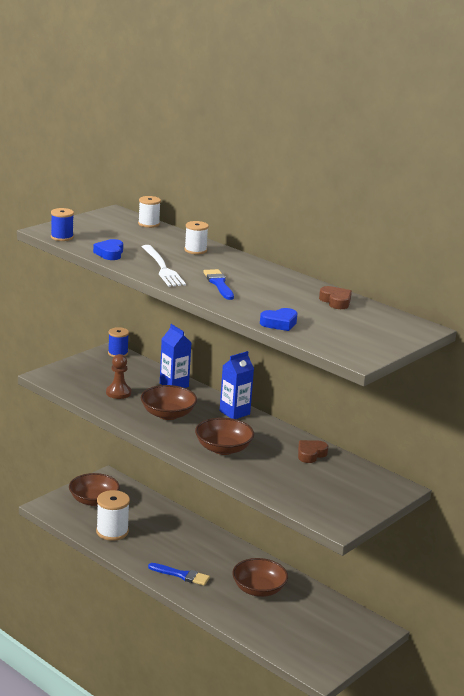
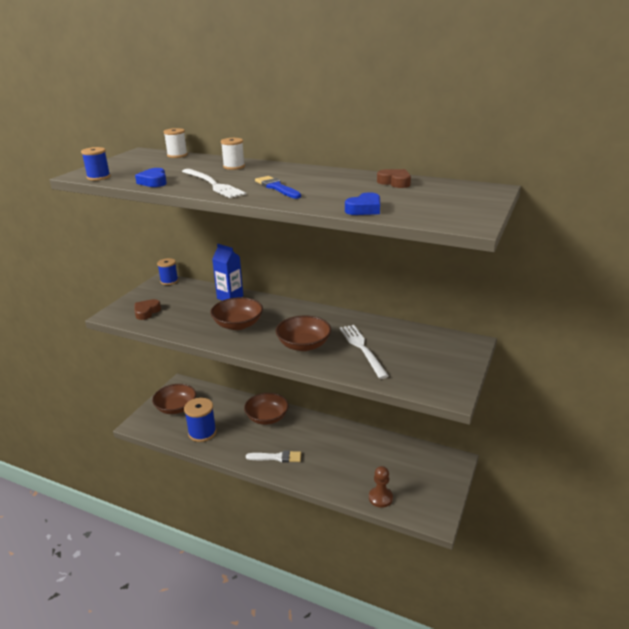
camera: 15 degrees left, 5 degrees up
white spool [96,490,130,541] -> blue spool [184,398,216,442]
brown pawn [106,354,131,399] -> brown pawn moved to [369,466,393,508]
blue brush [148,563,210,586] -> white brush [246,450,301,463]
blue carton [220,351,254,419] -> none
brown bowl [232,558,288,597] -> brown bowl moved to [244,393,289,425]
brown heart [298,440,328,463] -> brown heart moved to [134,299,161,320]
none -> white fork [340,325,389,379]

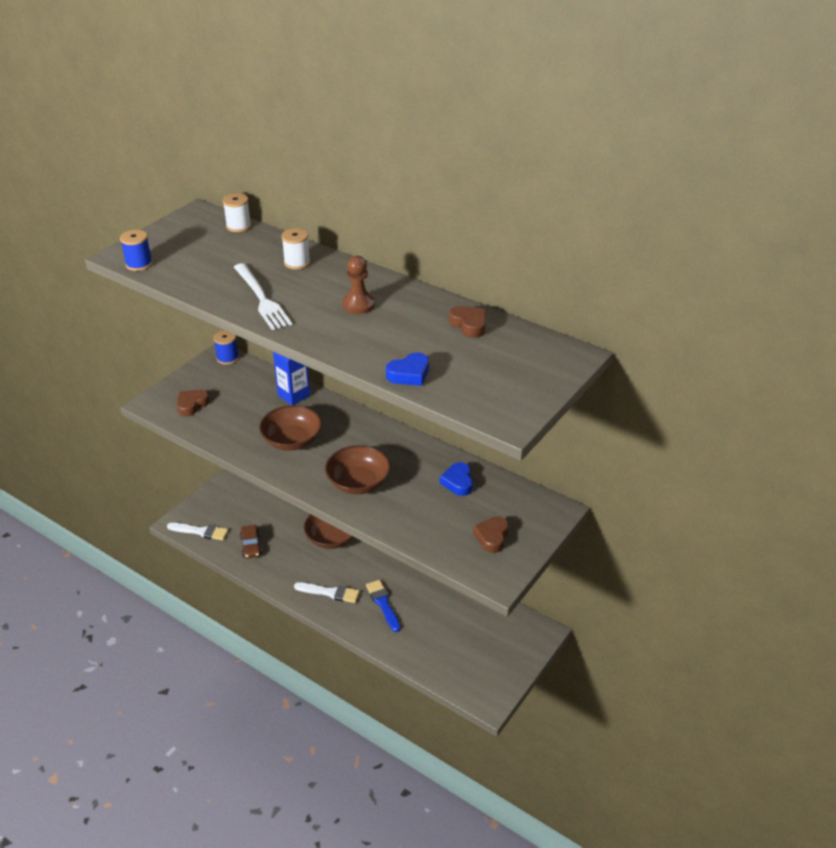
camera: 10 degrees right, 10 degrees up
blue heart [135,168,167,187] -> blue heart moved to [440,462,473,496]
brown bowl [152,384,196,414] -> none
blue spool [184,398,216,442] -> brown car [240,525,262,558]
blue brush [255,176,301,199] -> blue brush moved to [366,580,401,632]
white fork [340,325,389,379] -> none
brown pawn [369,466,393,508] -> brown pawn moved to [342,256,375,314]
none -> white brush [167,523,228,540]
none -> brown heart [473,516,509,553]

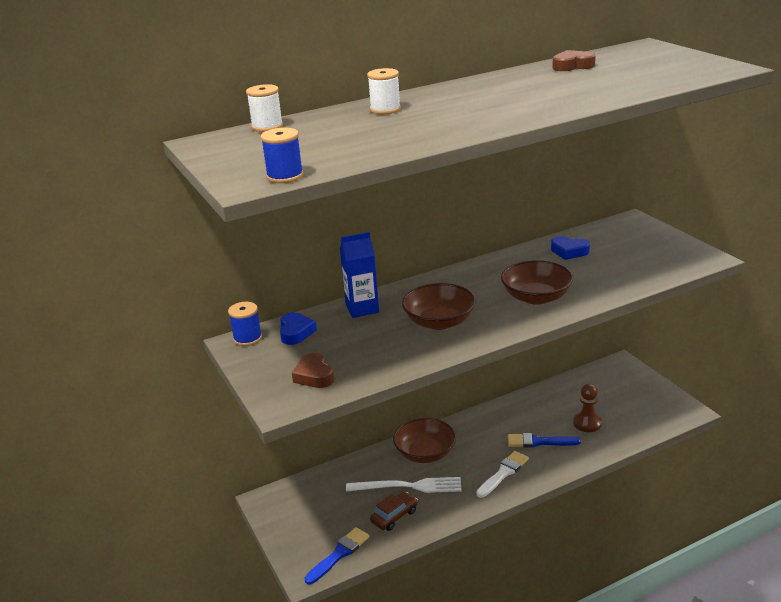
camera: 60 degrees left, 10 degrees down
white brush [167,523,228,540] -> blue brush [305,527,369,585]
white fork [234,263,292,330] -> white fork moved to [346,477,462,493]
brown car [240,525,262,558] -> brown car turned 60 degrees counterclockwise [370,492,418,531]
brown pawn [342,256,375,314] -> brown pawn moved to [573,384,602,432]
blue heart [386,352,429,386] -> blue heart moved to [280,312,317,345]
brown heart [473,516,509,553] -> none

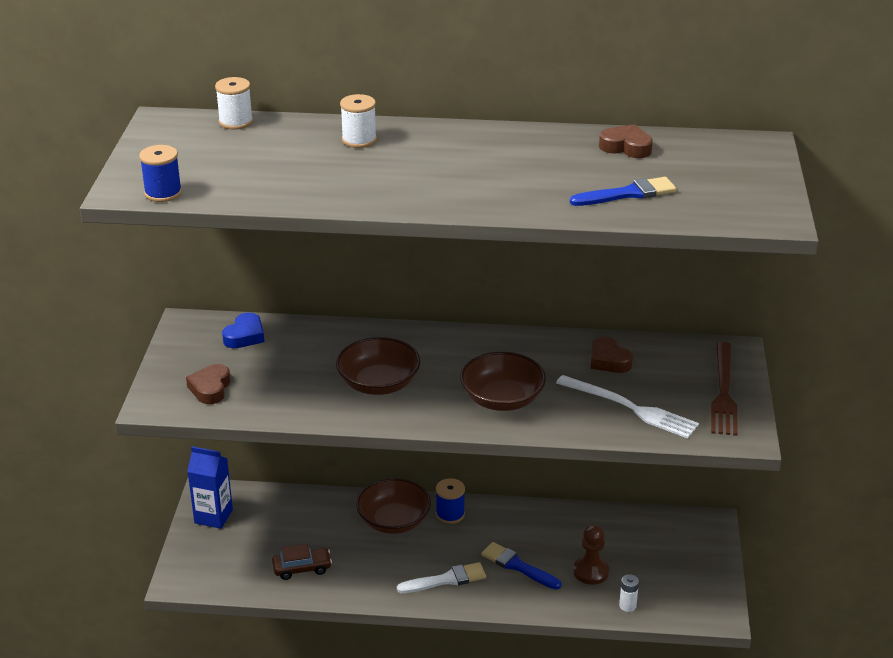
camera: 30 degrees right, 5 degrees up
blue spool [228,302,262,346] -> blue spool moved to [436,478,465,524]
blue brush [305,527,369,585] -> blue brush moved to [570,177,676,206]
blue carton [340,232,379,318] -> blue carton moved to [187,446,233,529]
white fork [346,477,462,493] -> white fork moved to [556,375,699,439]
blue heart [551,236,590,260] -> brown heart [591,337,633,373]
none -> white battery [619,574,639,612]
none -> brown fork [711,342,738,436]

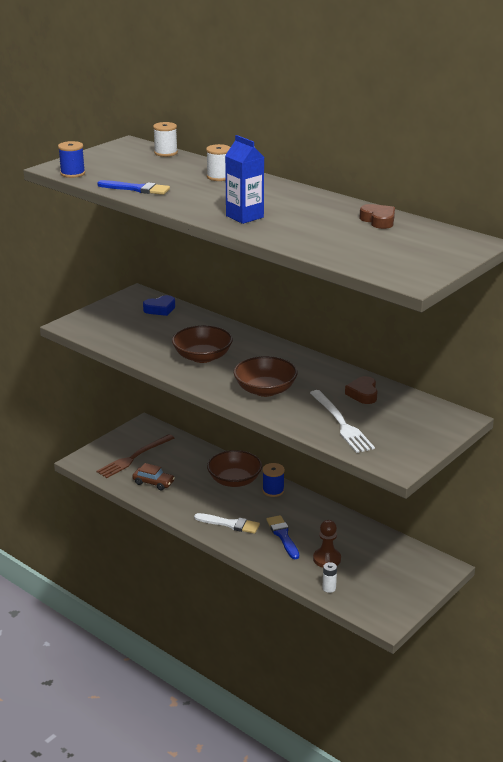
camera: 35 degrees right, 5 degrees down
brown heart [186,364,230,404] -> none
blue carton [187,446,233,529] -> blue carton moved to [225,135,264,224]
blue brush [570,177,676,206] -> blue brush moved to [97,180,170,195]
brown fork [711,342,738,436] -> brown fork moved to [96,434,174,478]

